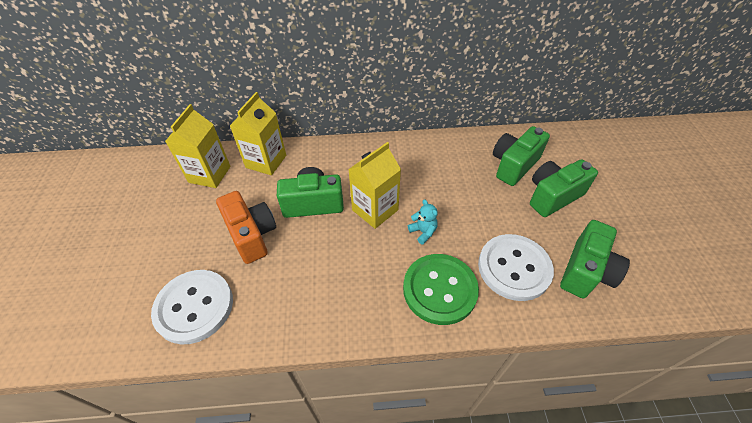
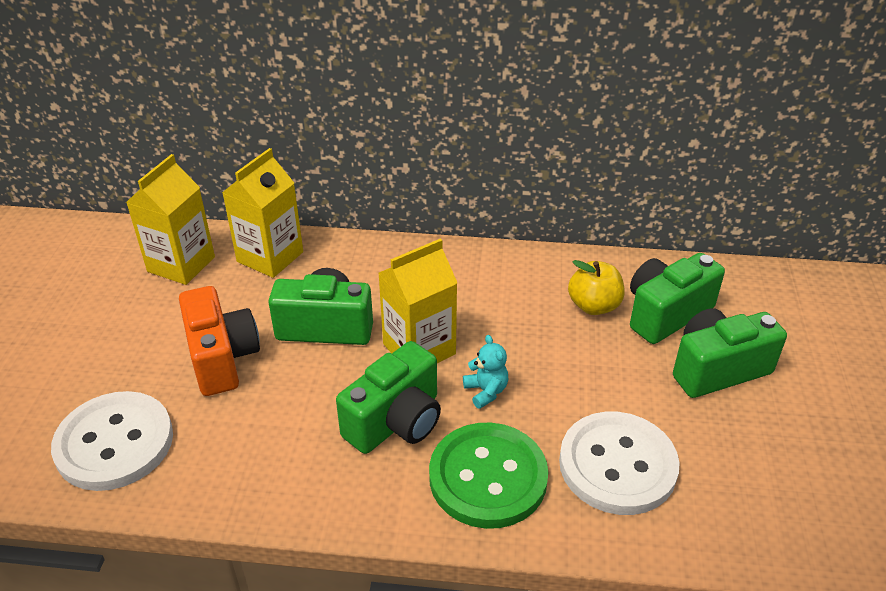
camera: 10 degrees right, 10 degrees down
green camera [560,220,630,298] -> green camera moved to [336,341,441,454]
none -> yellow apple [568,260,625,315]

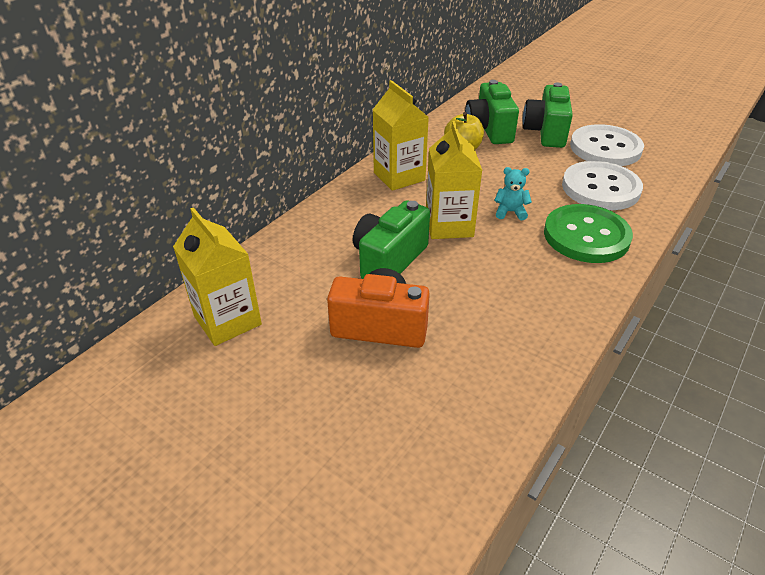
camera: 60 degrees left, 0 degrees up
white button [51,391,173,491] -> white button moved to [570,124,644,166]
yellow carton [222,148,303,278] -> yellow carton moved to [373,80,429,191]
green camera [336,341,441,454] -> none

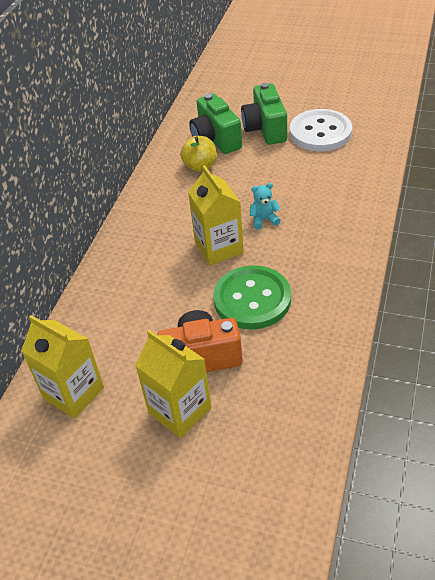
camera: 15 degrees left, 5 degrees up
green camera [353,200,430,279] -> none
yellow carton [373,80,429,191] -> yellow carton moved to [135,330,212,438]
green button [544,204,633,263] -> green button moved to [213,265,291,330]
white button [562,161,643,210] -> none

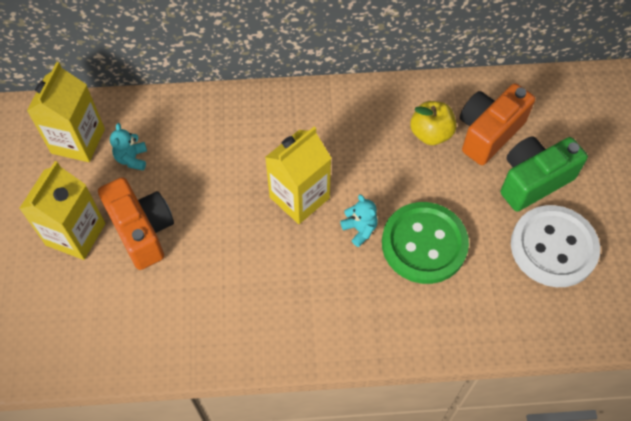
camera: 65 degrees right, 15 degrees up
green camera [189,94,242,154] -> orange camera [460,83,535,165]
green button [213,265,291,330] -> green button moved to [382,202,469,284]
none -> turquoise teddy bear [110,123,147,170]

